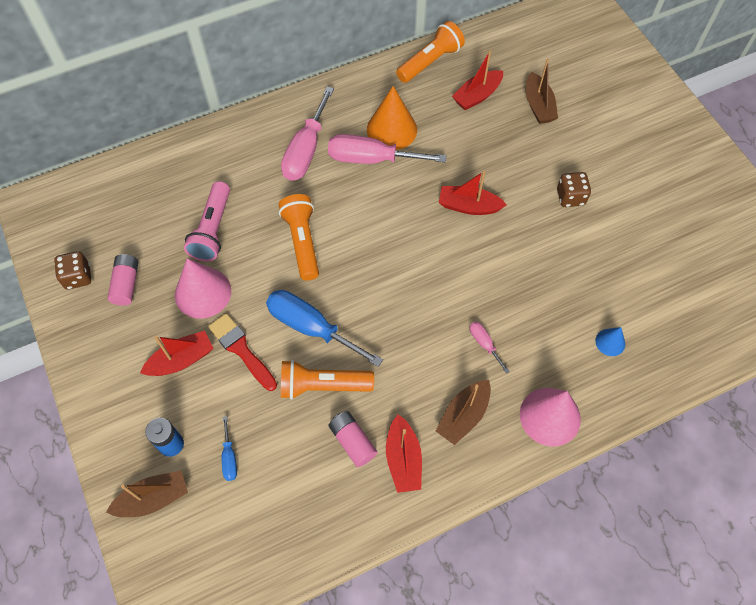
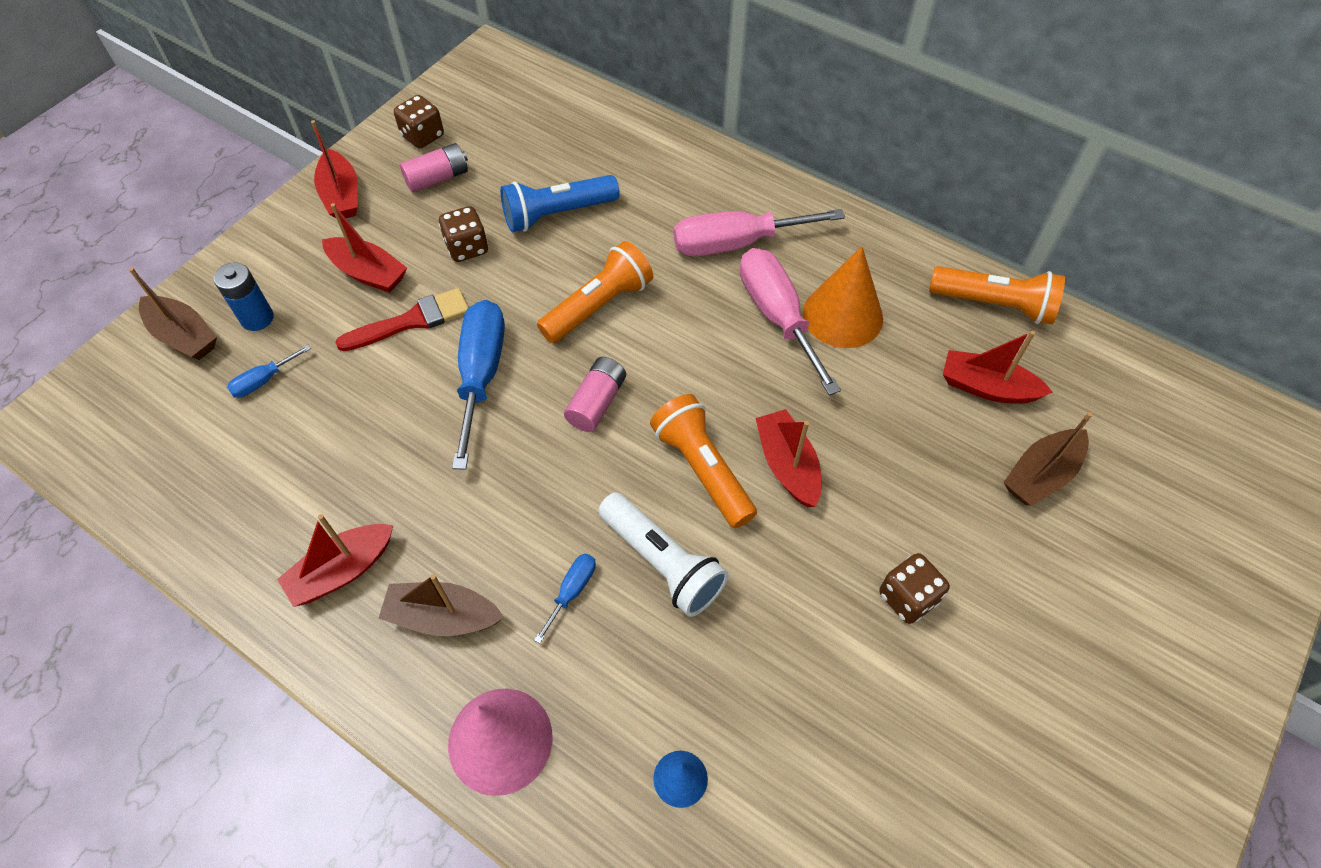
camera: 60 degrees right, 5 degrees down
pink cone [175,258,231,319] -> brown dice [438,206,488,262]
pink flashlight [184,181,230,262] -> blue flashlight [500,175,620,232]
red brush [208,313,277,391] -> red brush turned 45 degrees clockwise [336,288,469,351]
orange flashlight [281,360,374,399] -> orange flashlight moved to [650,394,757,528]
pink battery [329,411,377,467] -> pink battery moved to [564,357,626,432]
pink screwdriver [470,322,510,374] -> blue screwdriver [534,554,596,644]
none -> red boat [311,120,358,218]
none -> white flashlight [598,492,729,617]

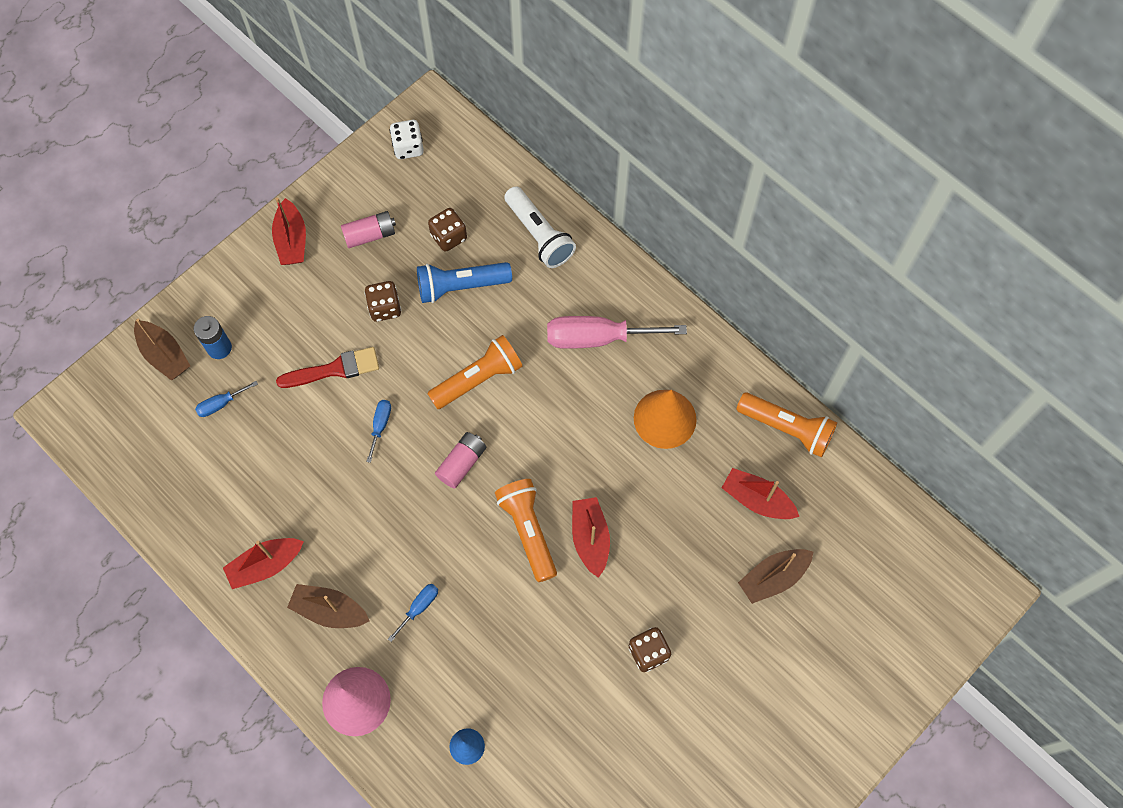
camera: 10 degrees right, 10 degrees up
red boat [322,203,407,293] -> none
brown dice [394,95,444,148] -> brown dice moved to [428,208,467,252]
blue screwdriver [452,300,505,470] -> blue screwdriver [366,400,391,463], size x0.46
white flashlight [598,492,729,617] -> white flashlight moved to [504,186,576,268]
pink screwdriver [740,248,841,395] -> none
none -> white dice [390,120,424,159]

